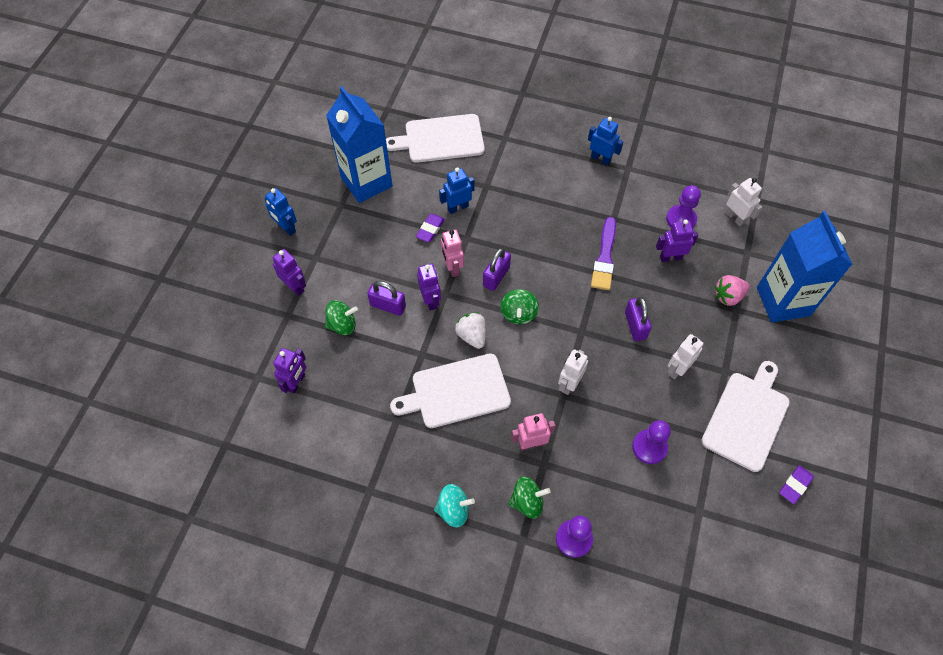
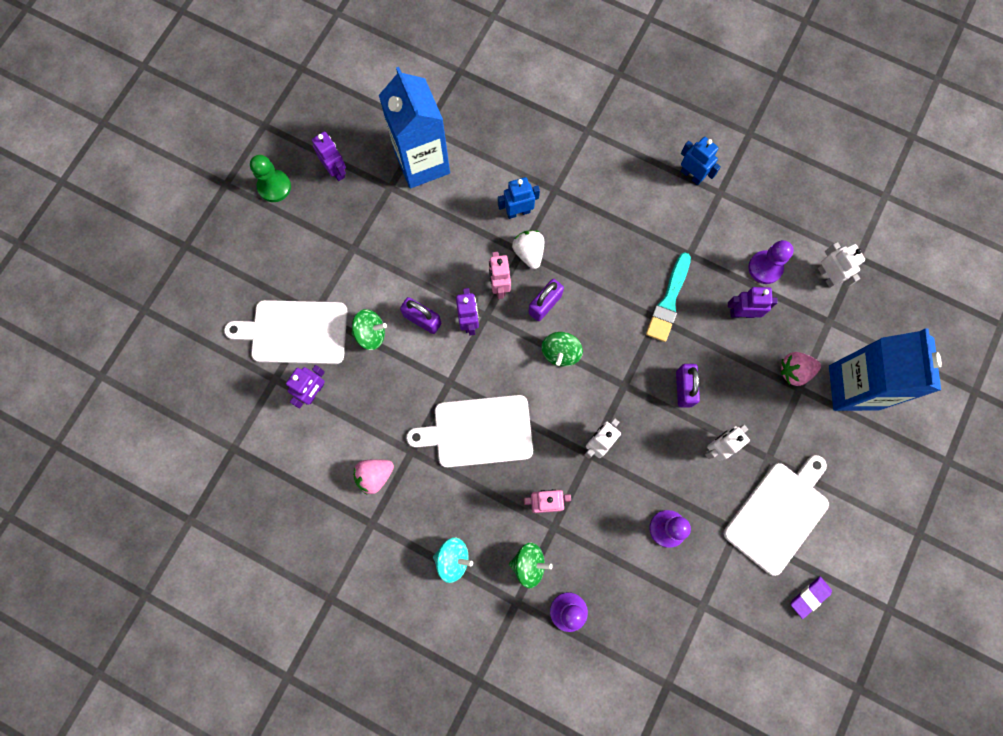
camera: 10 degrees right, 15 degrees up
blue robot [264,188,297,236] -> none
purple robot [273,249,306,296] -> purple robot moved to [312,132,346,181]
white cutting board [386,114,485,163] -> white cutting board moved to [224,300,347,364]
purple eraser [416,214,445,242] -> none
white strawberry [455,312,486,349] -> white strawberry moved to [512,230,544,269]
purple brush [591,217,616,290] -> turquoise brush [646,253,691,342]
none -> green pawn [250,155,291,202]
none -> pink strawberry [353,459,394,494]

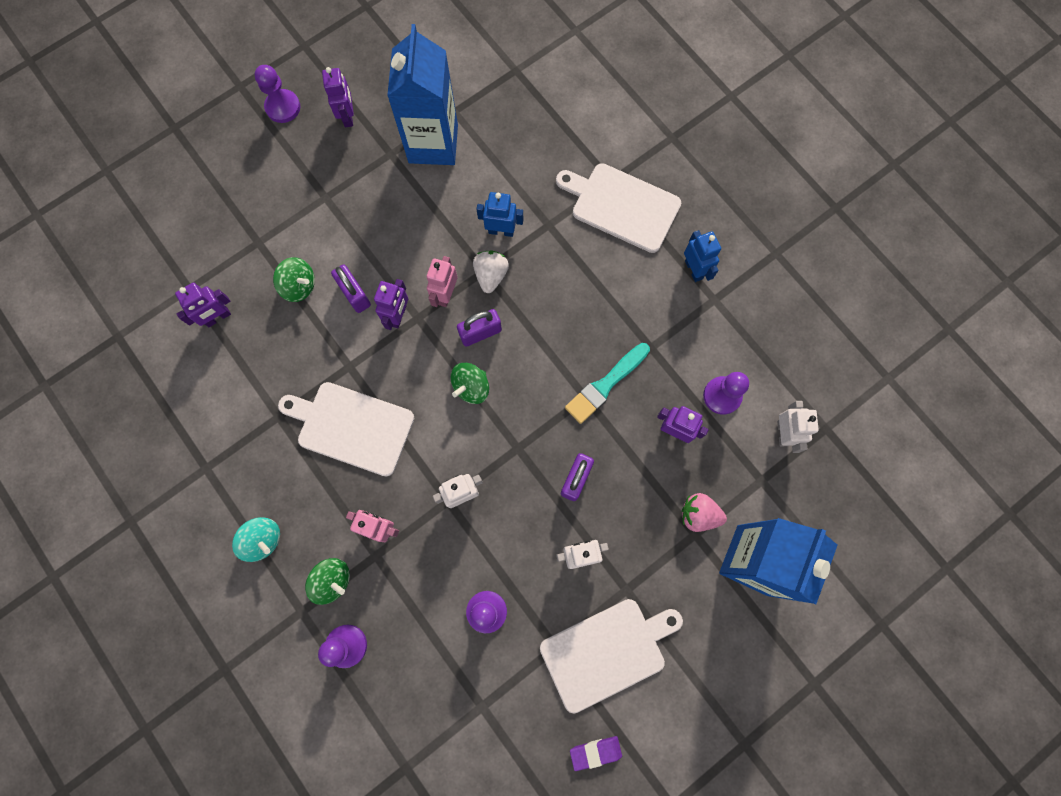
camera: 25 degrees right, 0 degrees up
white cutting board [224,300,347,364] -> white cutting board moved to [556,163,681,253]
green pawn [250,155,291,202] -> purple pawn [255,65,300,123]
pink strawberry [353,459,394,494] -> none

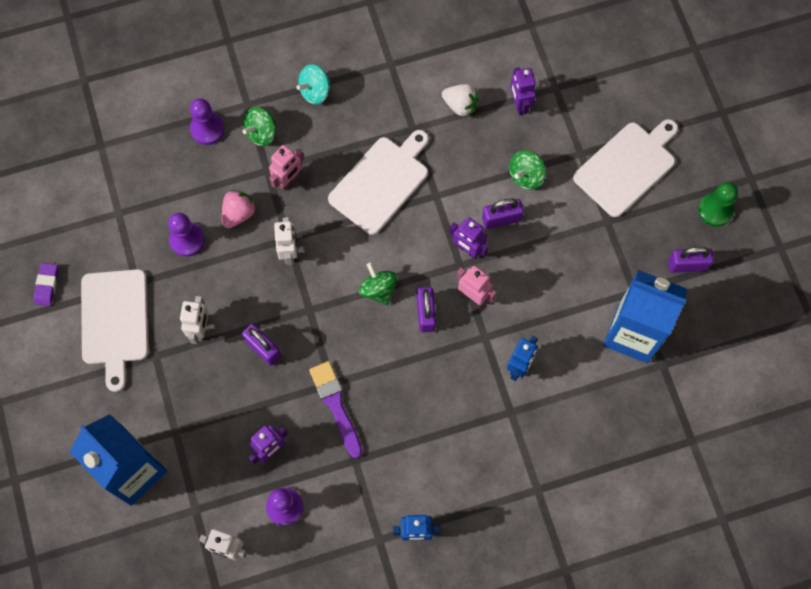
camera: 110 degrees right, 5 degrees down
purple pawn [255,65,300,123] -> green pawn [698,182,738,227]
purple robot [322,67,354,128] -> purple padlock [668,247,714,273]
white strawberry [473,251,509,293] -> white strawberry moved to [442,84,479,117]
white cutting board [556,163,681,253] -> white cutting board moved to [573,119,678,217]
turquoise brush [565,343,650,424] -> purple brush [309,361,362,458]
pink strawberry [682,493,727,532] -> pink strawberry moved to [222,190,256,229]

